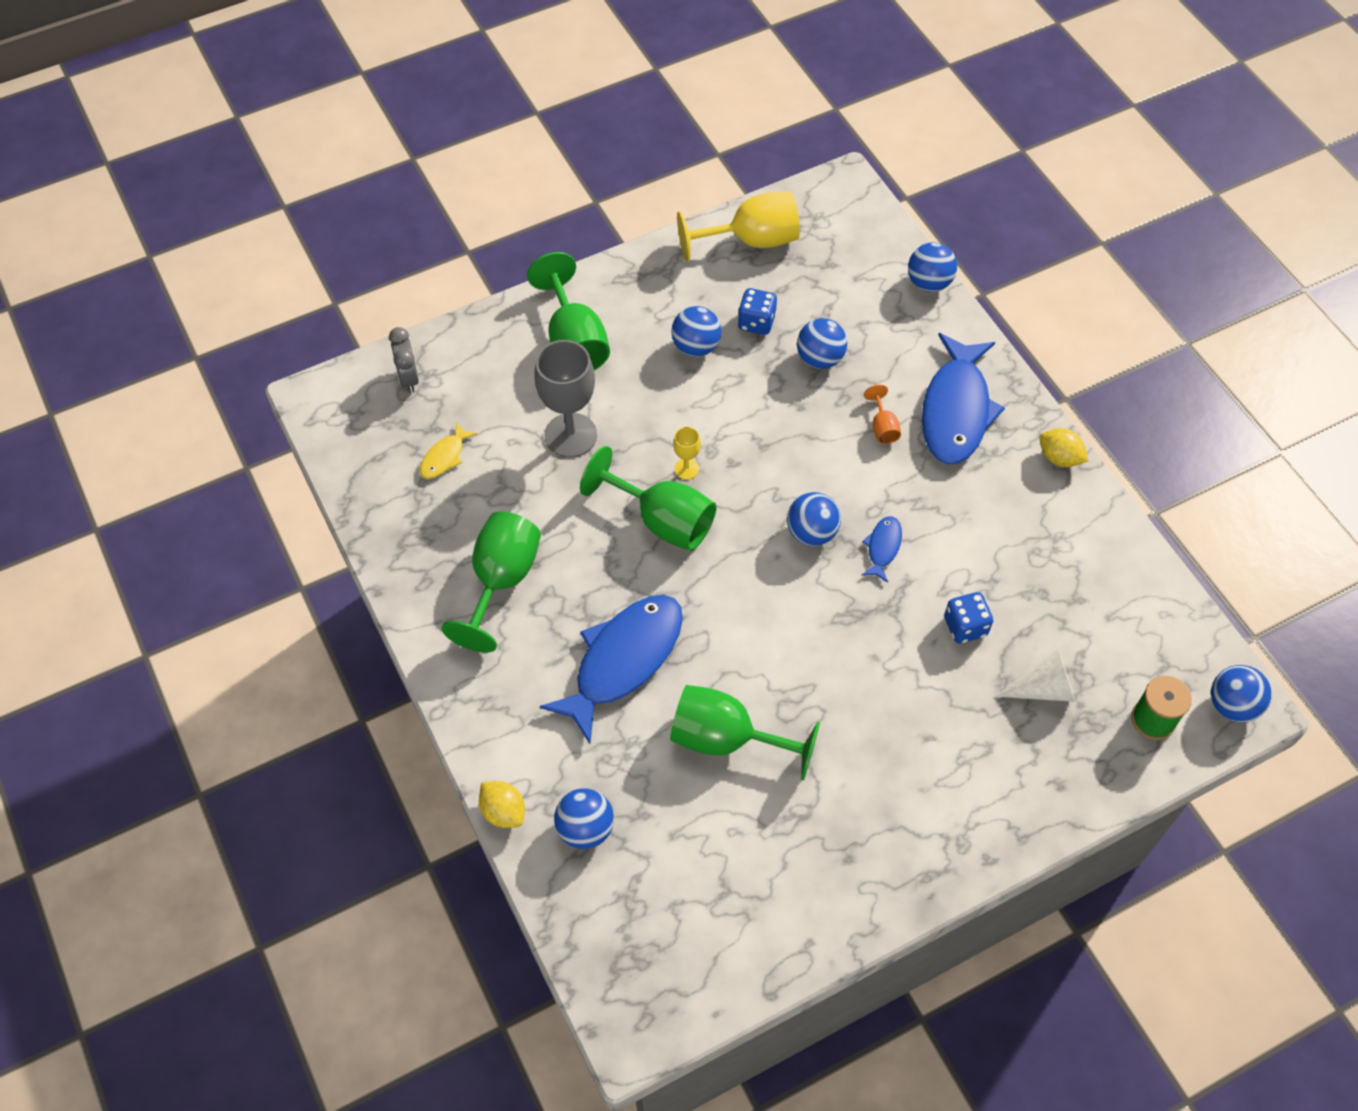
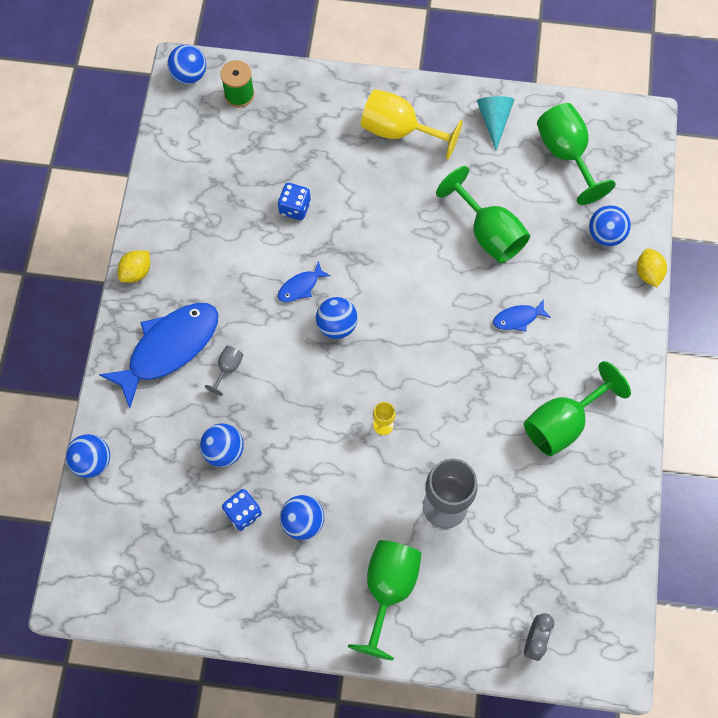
camera: 145 degrees left, 10 degrees up
yellow fish [420,422,477,479] -> none
blue fish [539,595,683,744] -> blue fish [493,299,551,332], size x0.45
green goblet [580,446,716,551] -> green goblet moved to [537,103,616,205]
yellow goblet [677,191,800,261] -> yellow goblet moved to [361,89,463,160]
orange goblet [864,385,901,444] -> grey goblet [205,346,243,396]
white cone [995,649,1075,702] -> none
yellow lemon [1039,428,1088,467] -> yellow lemon turned 60 degrees clockwise [118,250,150,283]
none -> turquoise cone [477,96,514,150]

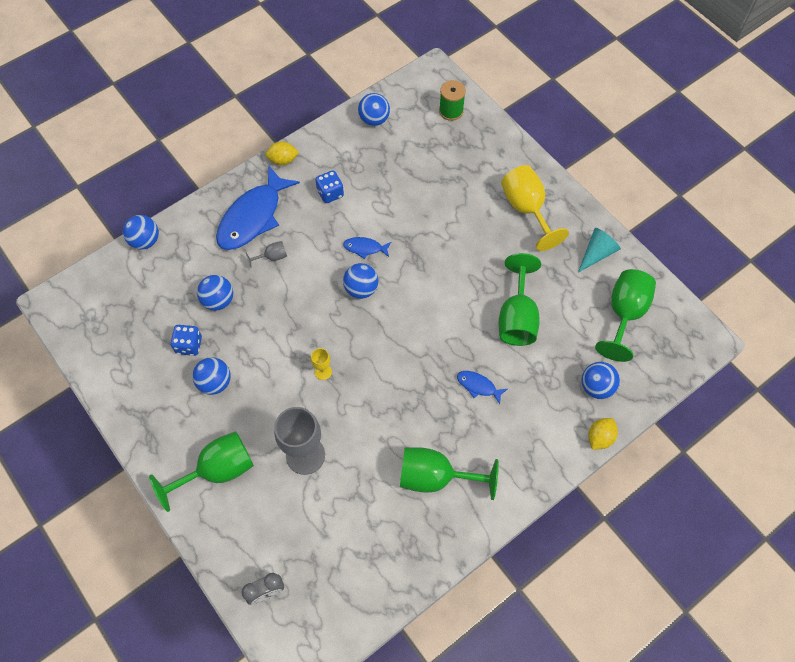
camera: 45 degrees right, 5 degrees down
blue fish [99,303,218,409] -> blue fish turned 120 degrees clockwise [216,166,300,250]
blue ball [167,44,206,84] -> blue ball moved to [358,93,390,126]
blue dice [278,183,311,220] -> blue dice moved to [315,170,344,203]

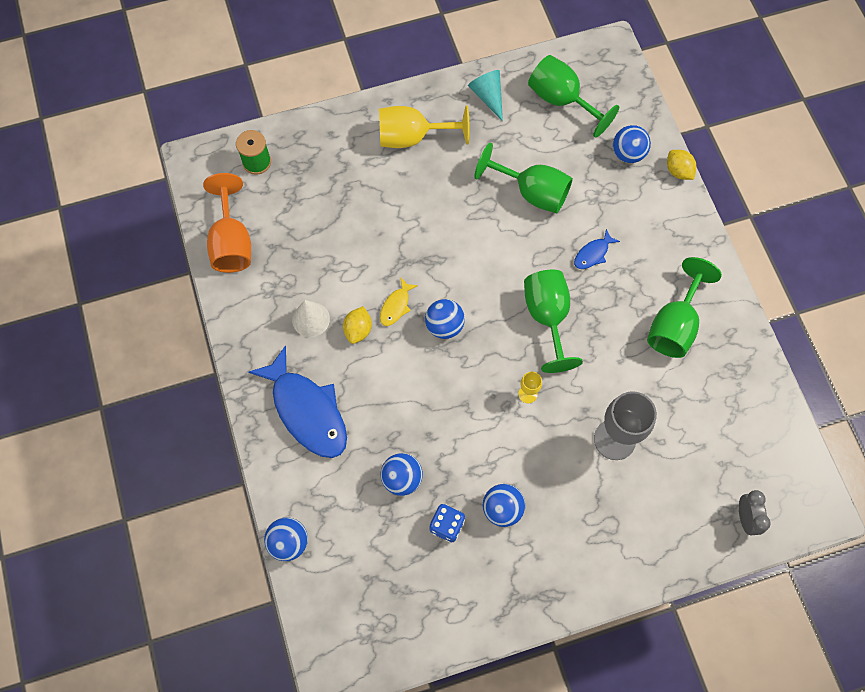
camera: 70 degrees left, 5 degrees up
green goblet [149,431,254,512] -> green goblet moved to [524,270,583,373]
grey goblet [246,241,287,268] -> none
yellow lemon [265,142,299,165] -> yellow lemon moved to [343,306,372,344]
blue dice [315,170,344,203] -> white cone [292,300,330,337]
blue fish [343,237,391,259] -> yellow fish [380,278,418,326]
blue ball [358,93,390,126] -> orange goblet [203,173,251,273]

